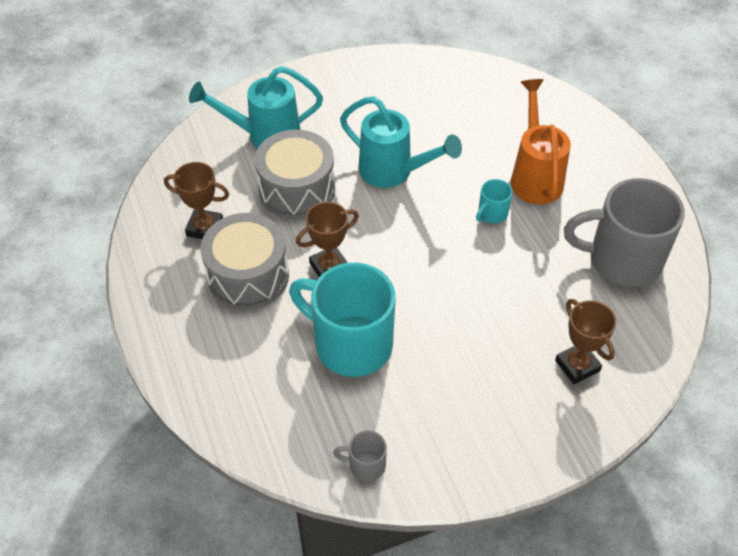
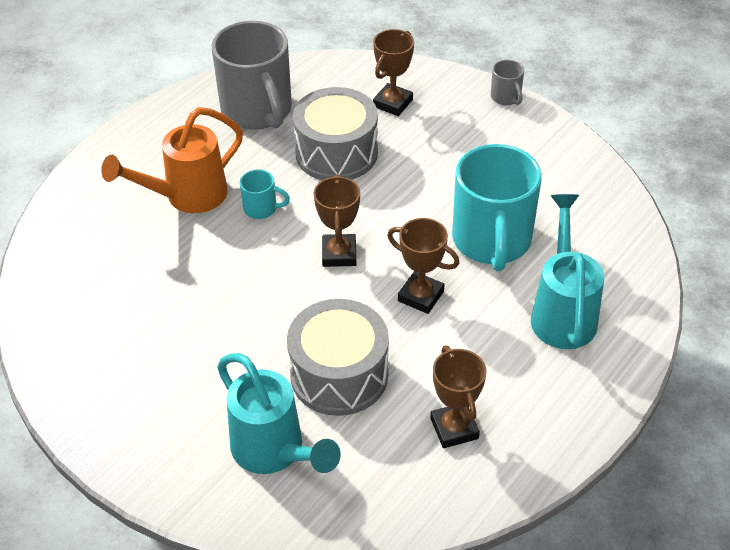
camera: 120 degrees left, 5 degrees down
grey drum [201,213,289,310] -> grey drum moved to [293,87,378,180]
grey mug [333,431,387,481] -> grey mug moved to [490,60,524,105]
turquoise watering can [340,96,462,188] -> turquoise watering can moved to [531,194,604,349]
none -> brown trophy [314,174,360,267]

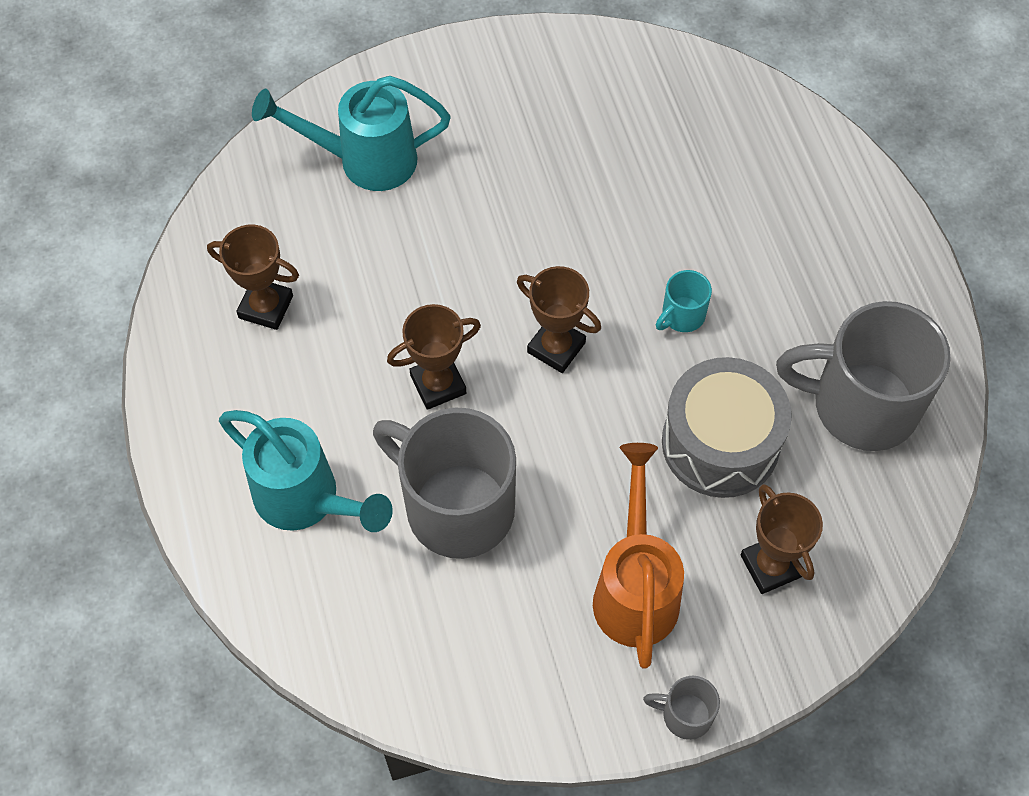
camera: 125 degrees right, 15 degrees up
orange watering can [101,107,243,213] -> orange watering can moved to [593,443,684,669]
grey drum [287,299,389,416] -> none
turquoise mug [452,144,542,271] -> grey mug [373,408,516,559]

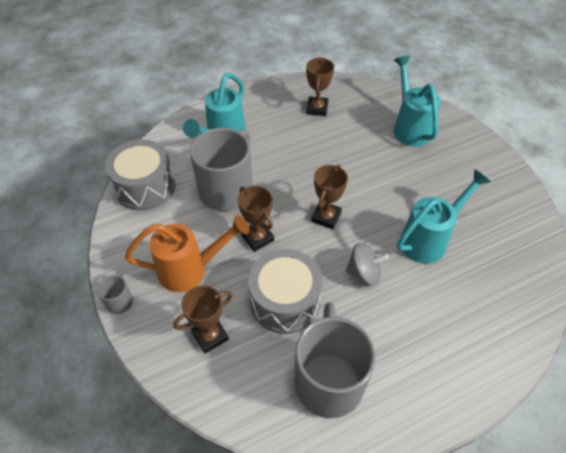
camera: 80 degrees right, 10 degrees down
brown trophy [387,304,481,410] -> brown trophy moved to [238,186,274,252]
turquoise mug [656,270,712,332] -> grey spinning top [346,242,389,286]
none -> grey drum [105,140,175,211]
none -> turquoise watering can [397,169,491,264]

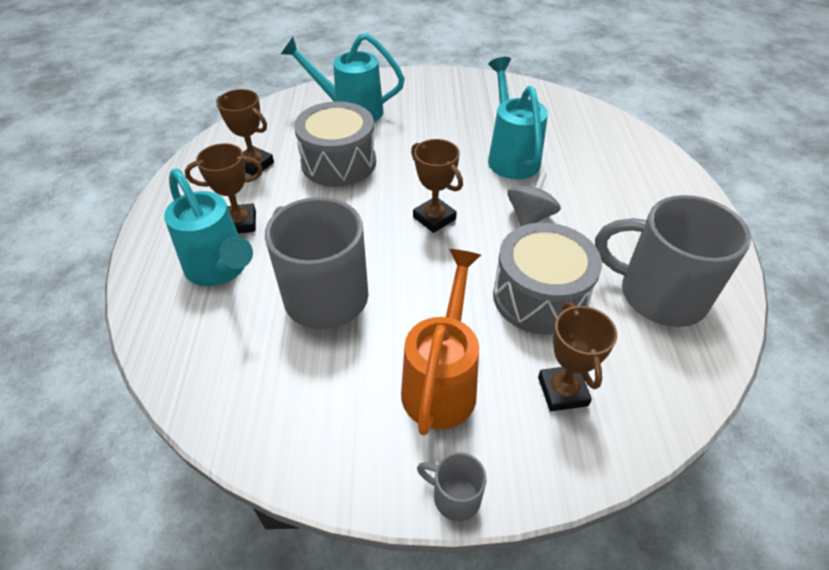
camera: 65 degrees left, 5 degrees down
grey drum [105,140,175,211] -> grey drum moved to [294,101,376,187]
brown trophy [238,186,274,252] -> brown trophy moved to [185,143,263,234]

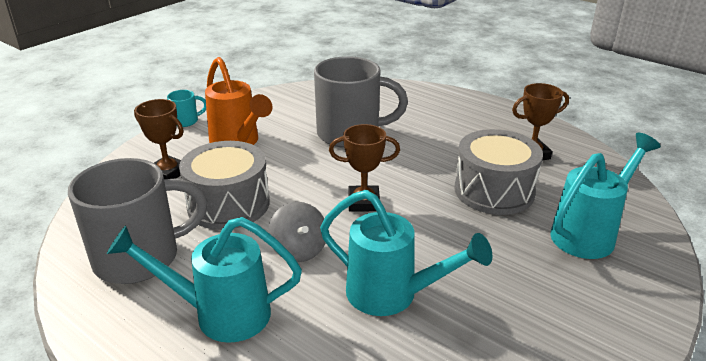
camera: 130 degrees right, 15 degrees down
turquoise watering can [164,168,253,286] -> turquoise watering can moved to [107,217,302,343]
brown trophy [185,143,263,234] -> none
grey mug [417,452,487,521] -> turquoise mug [167,90,206,127]

